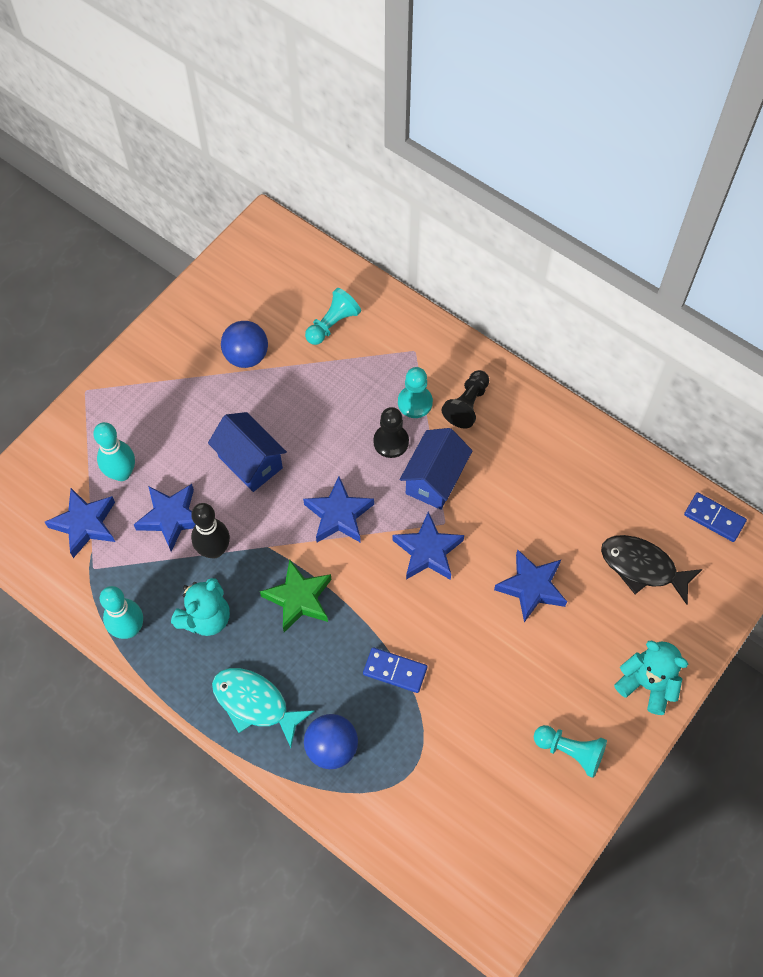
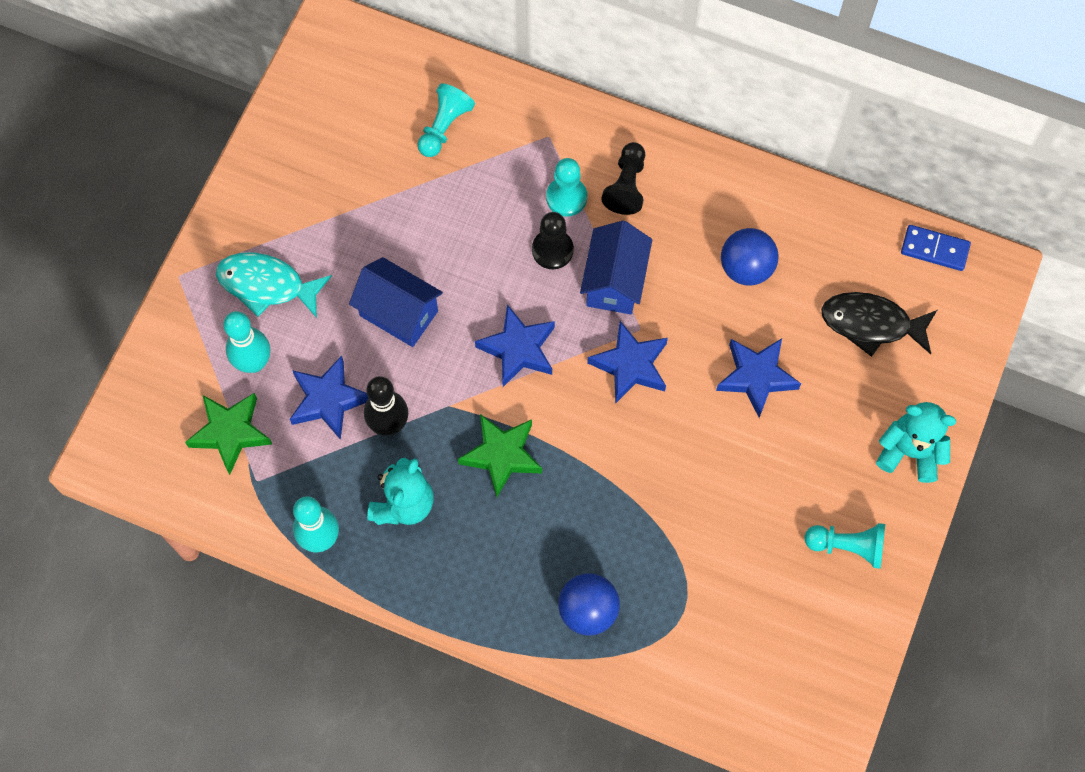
camera: 15 degrees left, 5 degrees up
blue star [45,488,115,558] -> green star [185,393,272,475]
turquoise fish [212,668,315,748] -> turquoise fish moved to [216,253,332,318]
blue ball [221,321,268,368] -> blue ball moved to [721,228,779,286]
blue domino [363,647,427,693] -> none

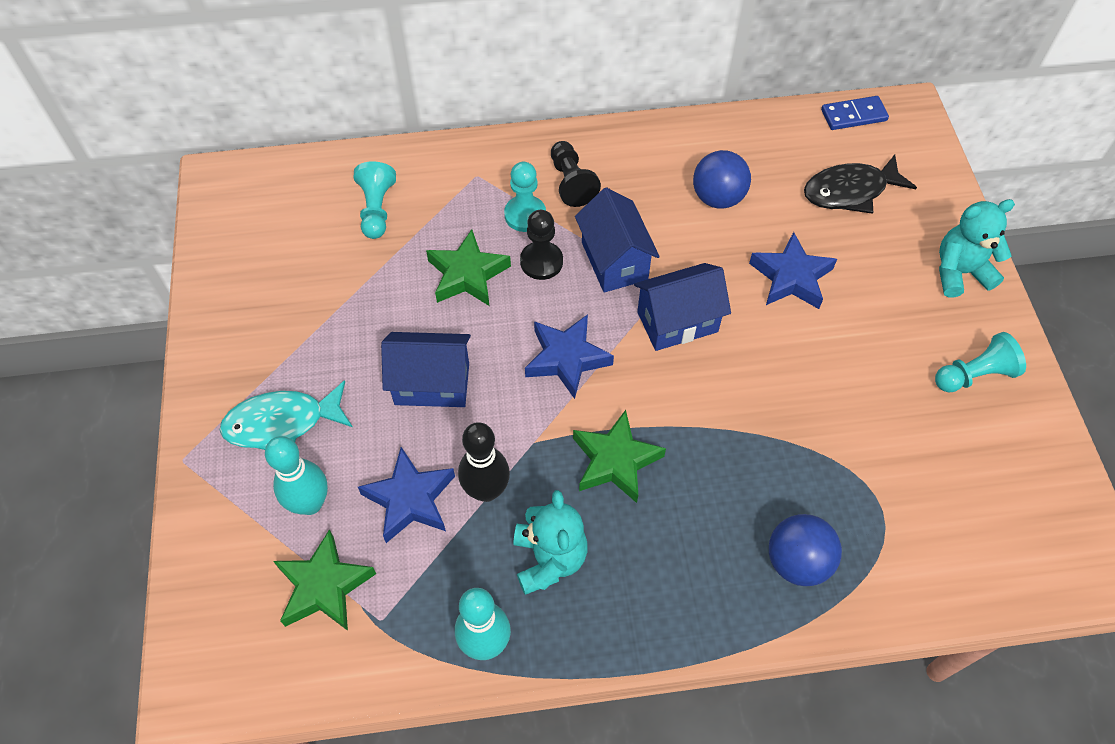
camera: 30 degrees left, 10 degrees down
blue star [587,321,668,404] -> blue house [634,263,731,351]
none -> green star [426,229,511,306]

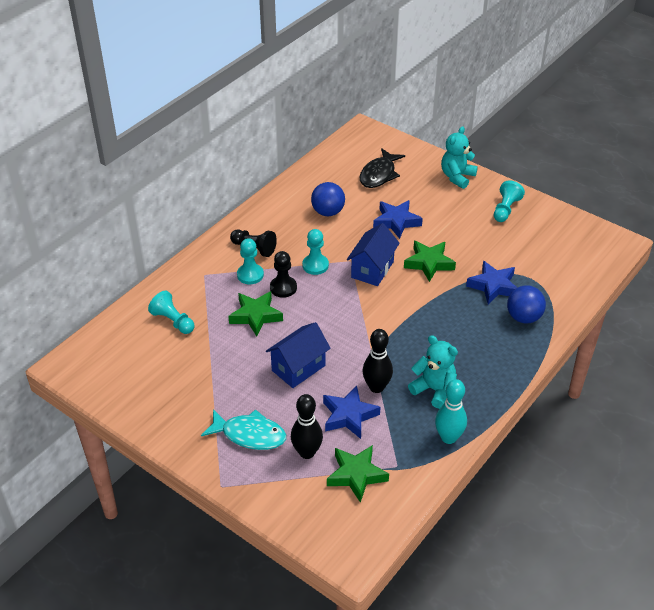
camera: 45 degrees left, 15 degrees down
turquoise fish [220,380,352,450] -> turquoise fish turned 105 degrees counterclockwise [201,409,286,450]
turquoise bowling pin [265,436,328,515] -> black bowling pin [291,394,323,459]
blue star [525,314,614,399] -> blue star moved to [466,261,517,304]
green star [573,410,666,503] -> green star moved to [404,241,456,282]
blue house [575,187,660,292] -> turquoise pawn [302,229,329,275]
blue domino [821,96,889,130] -> none

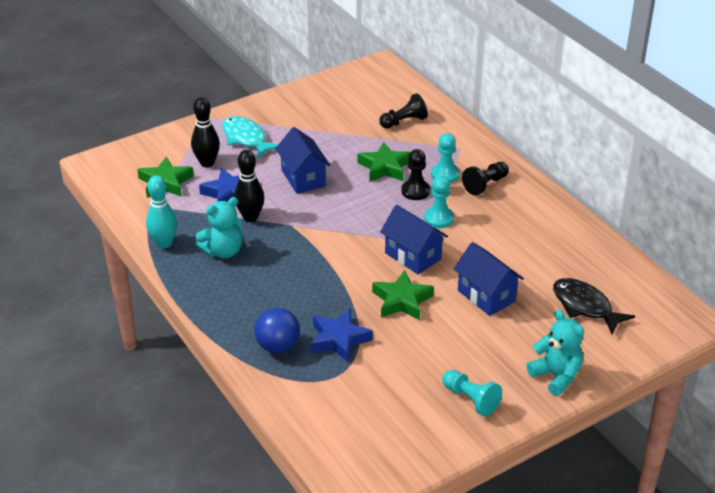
camera: 110 degrees right, 5 degrees down
turquoise pawn [148,291,195,334] -> black pawn [379,93,428,129]
turquoise fish [201,409,286,450] -> turquoise fish turned 105 degrees clockwise [222,116,278,159]
blue ball [311,182,345,216] -> none
blue star [373,200,423,239] -> blue house [454,242,524,316]

